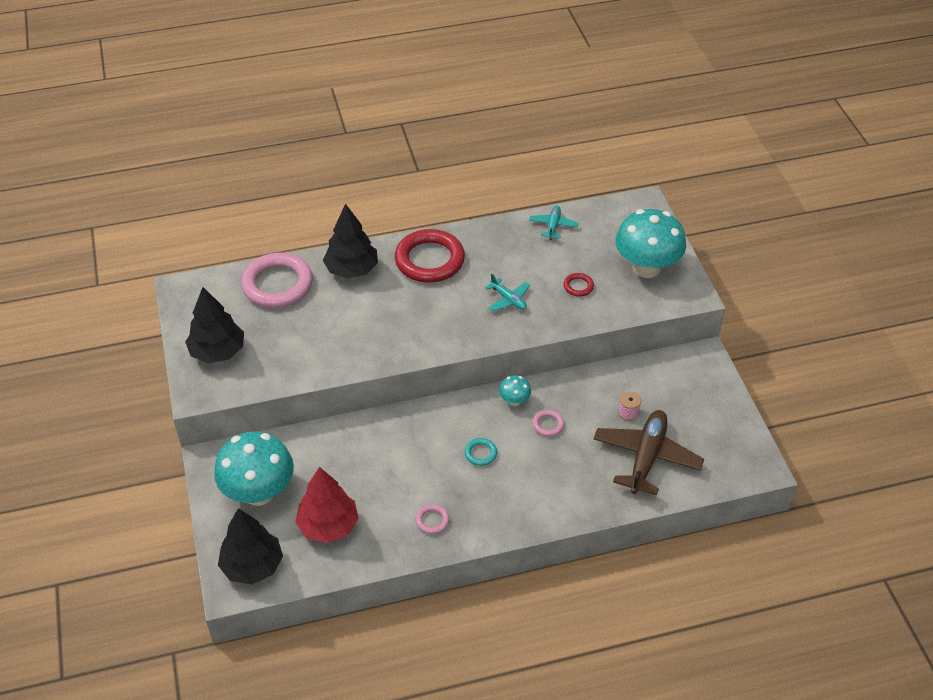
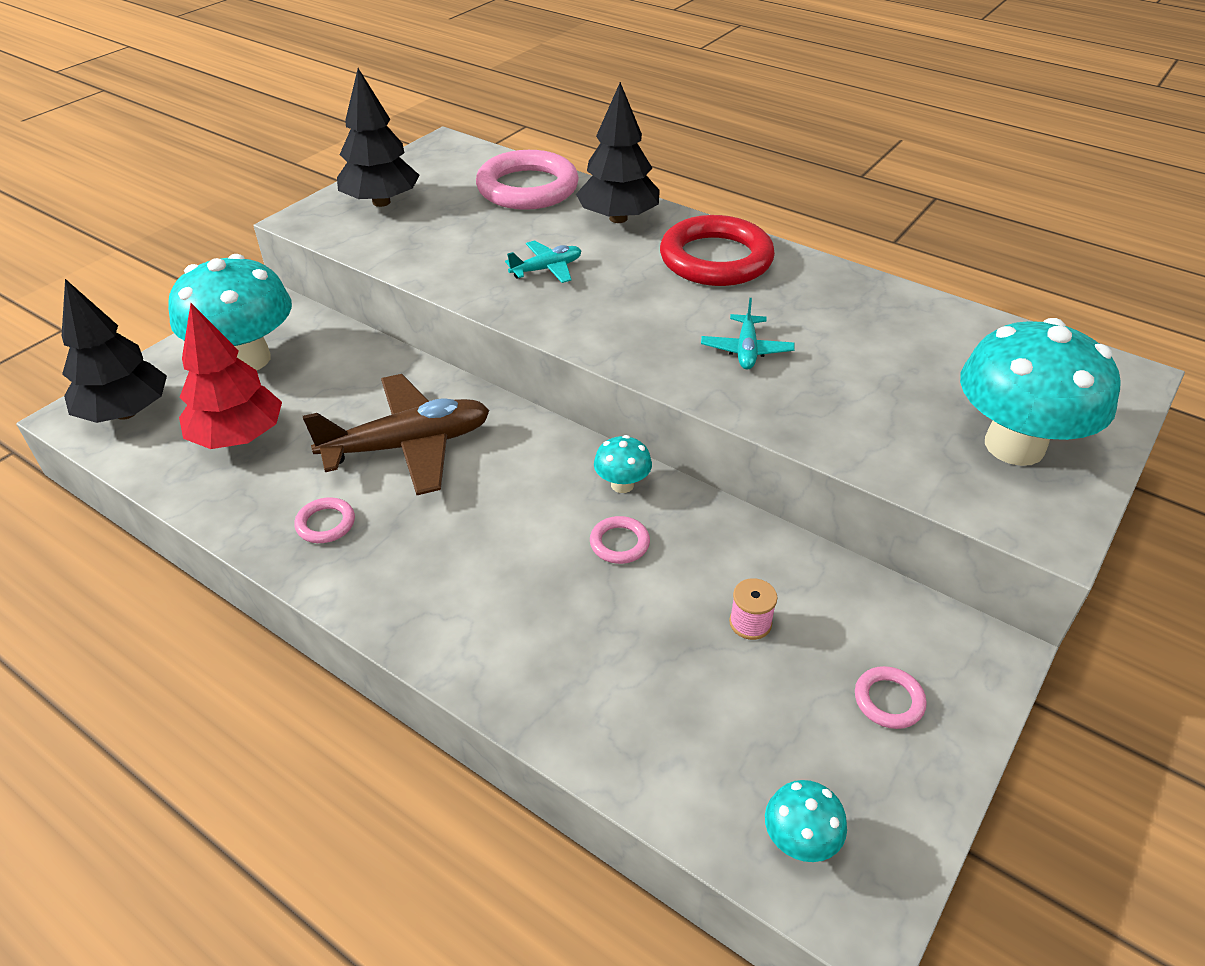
camera: 50 degrees right, 5 degrees down
turquoise ring [465,438,497,466] -> none
turquoise plane [529,206,579,240] -> turquoise plane moved to [505,240,581,283]
red ring [563,273,594,296] -> none
brown plane [594,410,704,495] -> brown plane moved to [303,374,490,495]
none -> turquoise mushroom [765,780,847,862]
none -> pink ring [855,666,927,729]

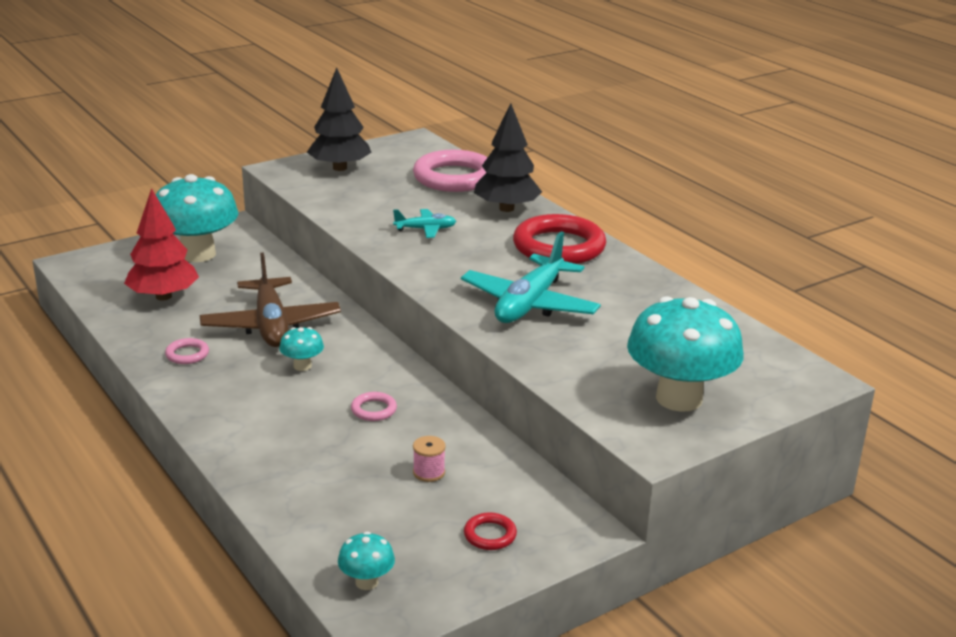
camera: 20 degrees right, 15 degrees down
black tree [62,279,167,423] -> none
brown plane [303,374,490,495] -> brown plane turned 75 degrees clockwise [200,252,341,347]
turquoise mushroom [594,435,652,493] -> turquoise mushroom moved to [279,327,324,371]
turquoise plane [701,298,795,369] -> turquoise plane [461,231,601,323], size x1.99
pink ring [855,666,927,729] -> red ring [464,512,517,550]

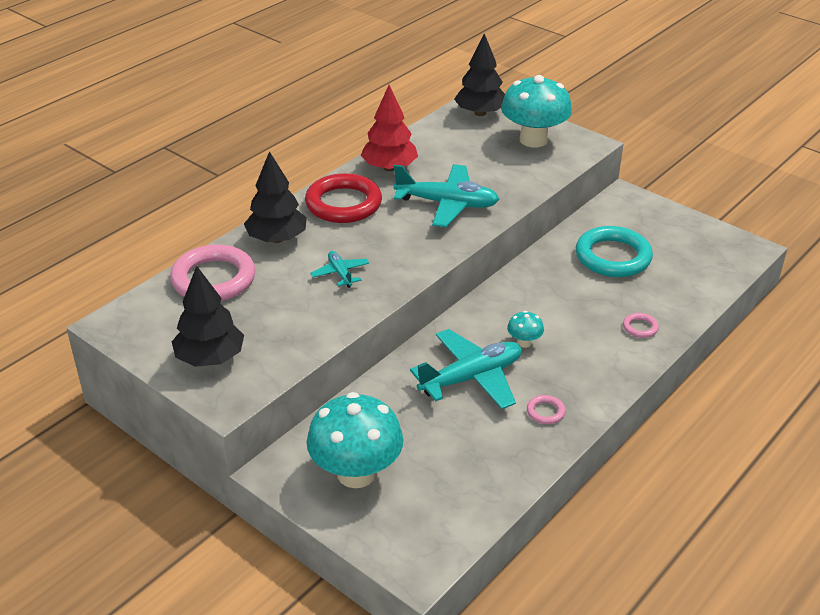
camera: 105 degrees left, 10 degrees up
red tree [124,188,199,300] -> red tree moved to [361,85,418,171]
brown plane [200,252,341,347] -> turquoise plane [410,329,522,409]
turquoise mushroom [338,532,395,590] -> none
pink ring [351,392,397,421] -> pink ring moved to [623,313,659,338]
pink spool [413,436,446,482] -> turquoise ring [576,226,653,277]
red ring [464,512,517,550] -> none
none -> black tree [454,33,505,116]

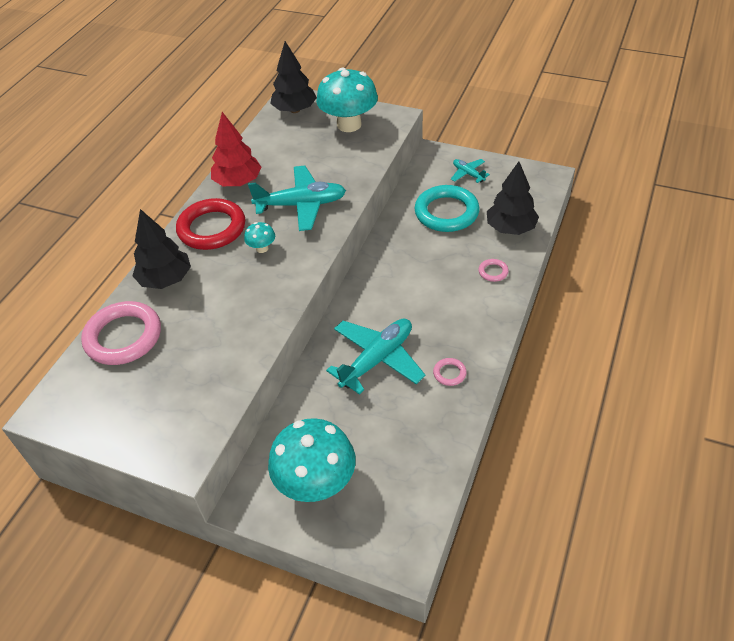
camera: 15 degrees left, 10 degrees up
black tree [172,266,244,367] -> black tree moved to [487,162,539,235]
turquoise plane [310,251,369,288] -> turquoise plane moved to [451,159,490,183]
turquoise mushroom [507,311,544,348] -> turquoise mushroom moved to [244,222,275,253]

